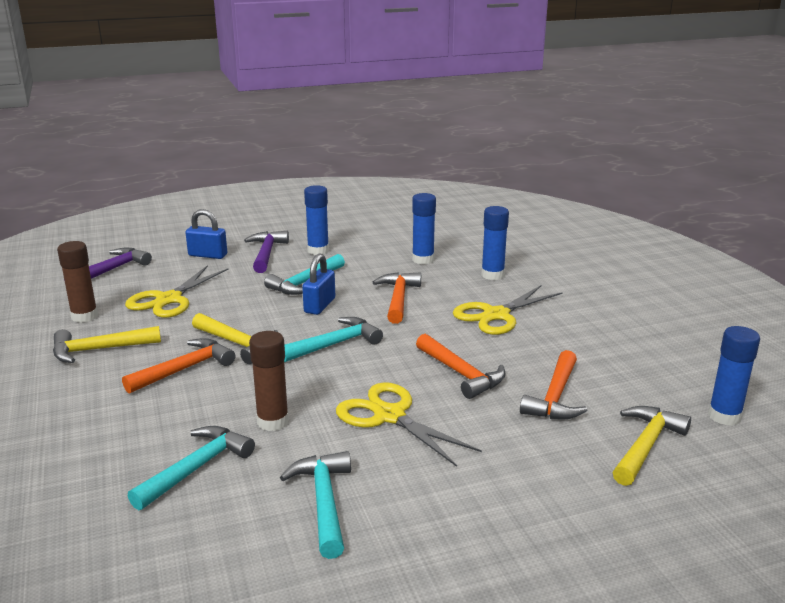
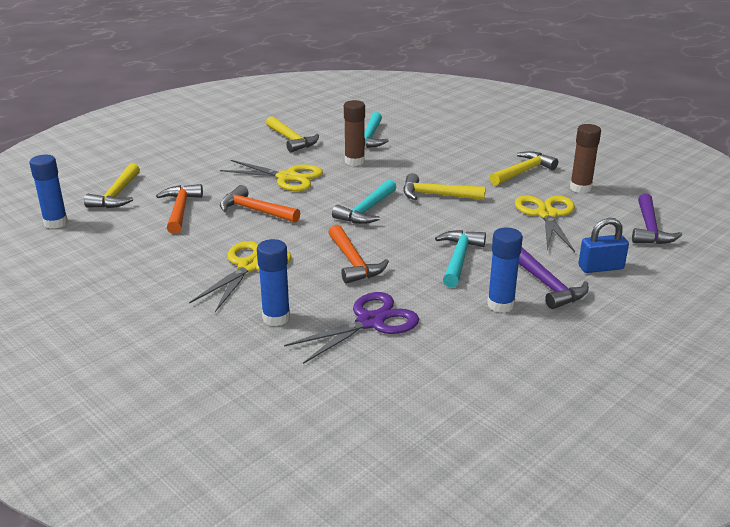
camera: 155 degrees right, 5 degrees up
orange hammer [122,338,235,394] -> none
turquoise hammer [280,451,351,559] -> yellow hammer [266,116,319,152]
blue padlock [302,253,335,315] -> none
blue glue stick [412,193,436,264] -> purple scissors [284,292,419,364]

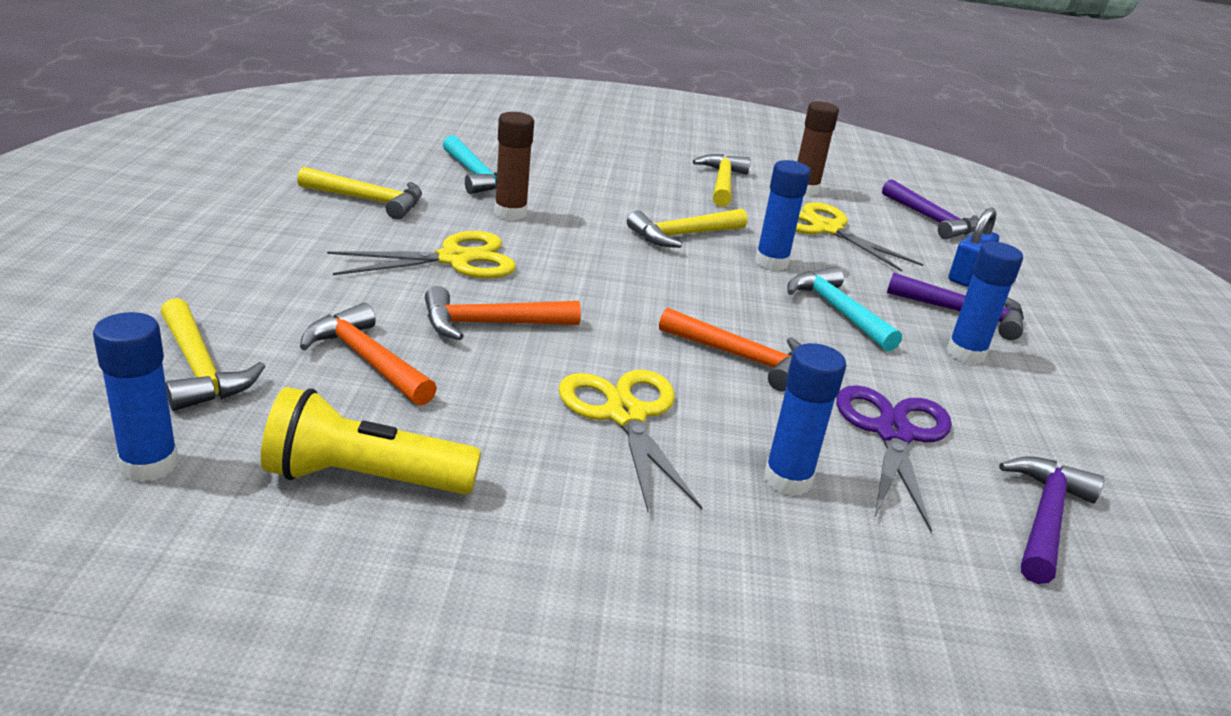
camera: 45 degrees left, 0 degrees up
turquoise hammer [332,179,397,224] -> none
none -> yellow flashlight [261,387,481,495]
none -> blue glue stick [755,160,810,271]
none -> purple hammer [999,456,1104,584]

